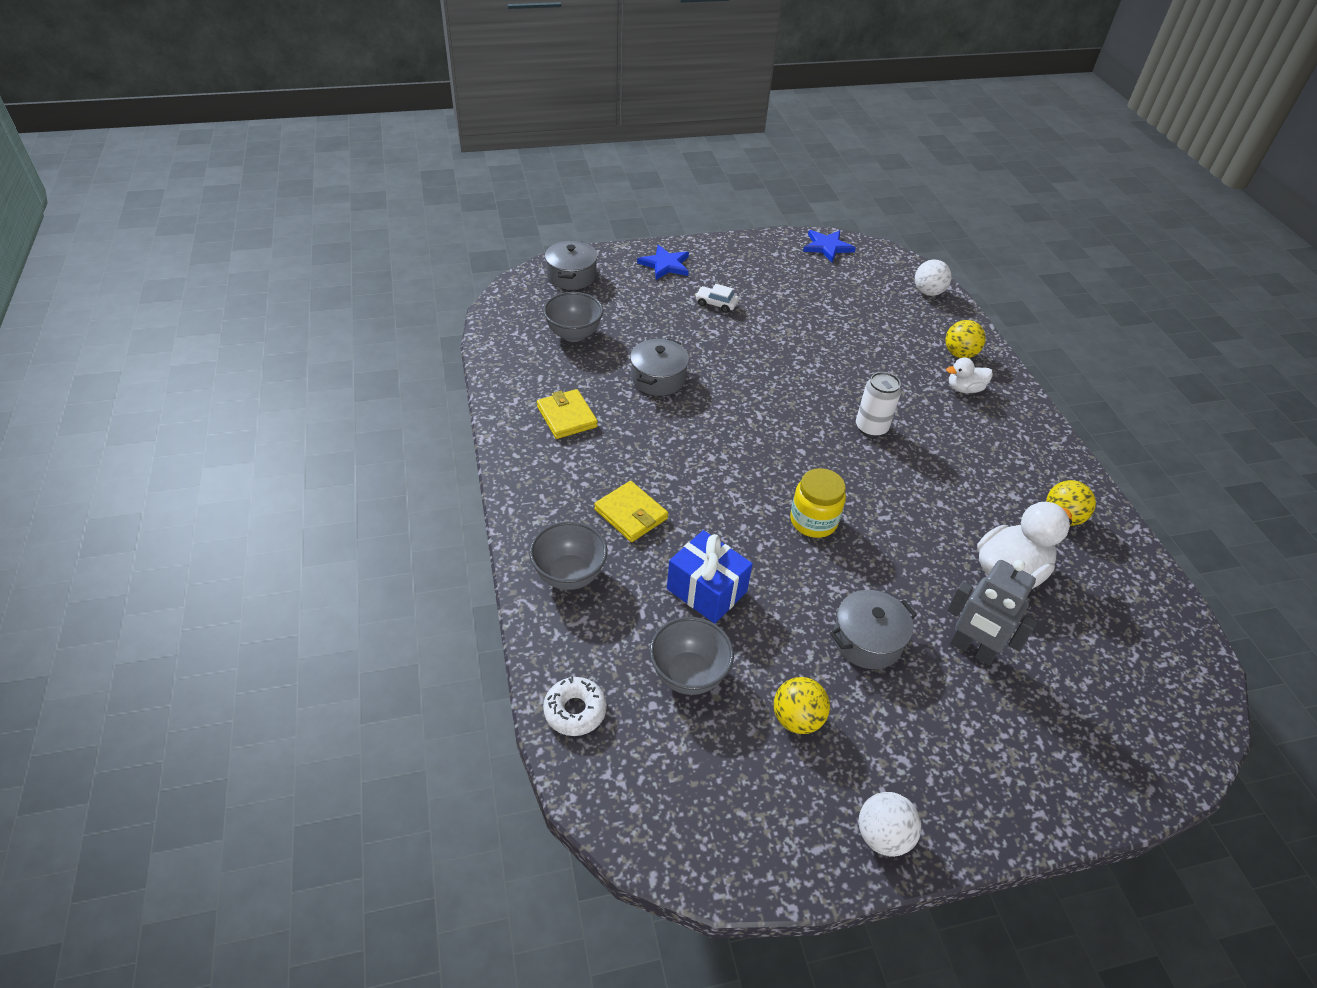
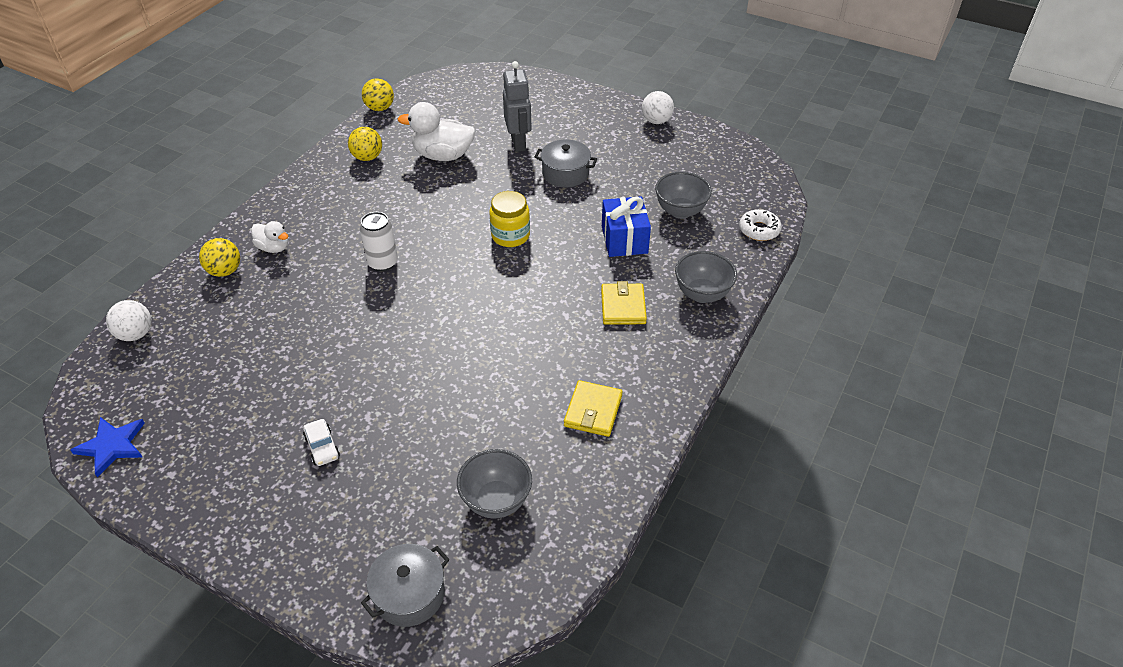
camera: 135 degrees left, 0 degrees up
grey pot [630,338,689,396] -> none
blue star [637,245,689,280] -> none
yellow ball [774,677,830,734] -> yellow ball moved to [362,78,394,111]

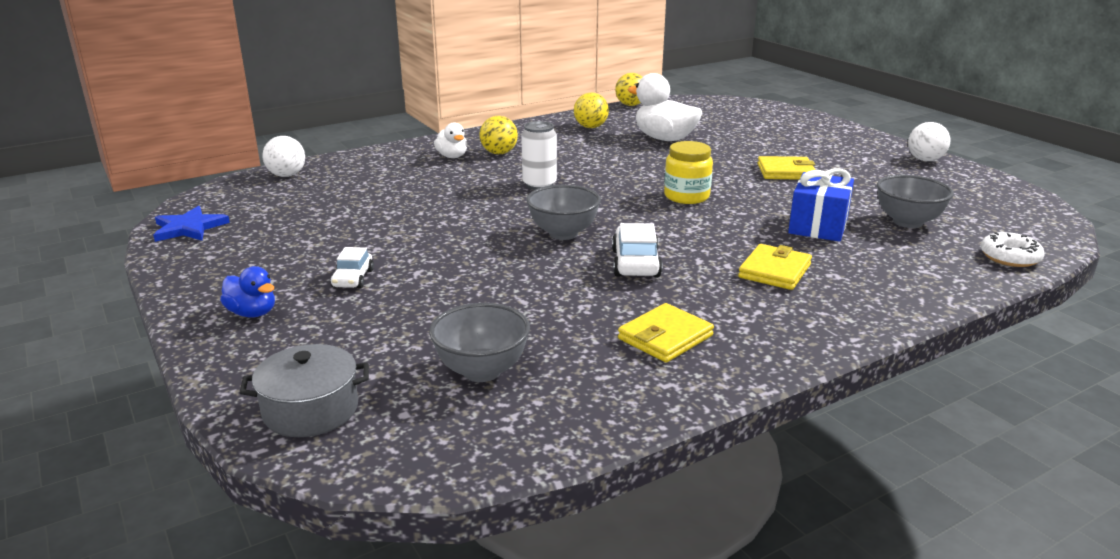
camera: 30 degrees right, 20 degrees down
yellow ball [199,238,240,277] -> yellow ball moved to [480,116,518,154]
grey robot [503,61,532,152] -> none
grey pot [535,140,597,187] -> yellow wallet [757,156,815,180]
grey bowl [675,251,737,303] -> grey bowl moved to [526,185,601,240]
none -> blue duck [220,266,275,318]
none -> white car [612,223,663,277]

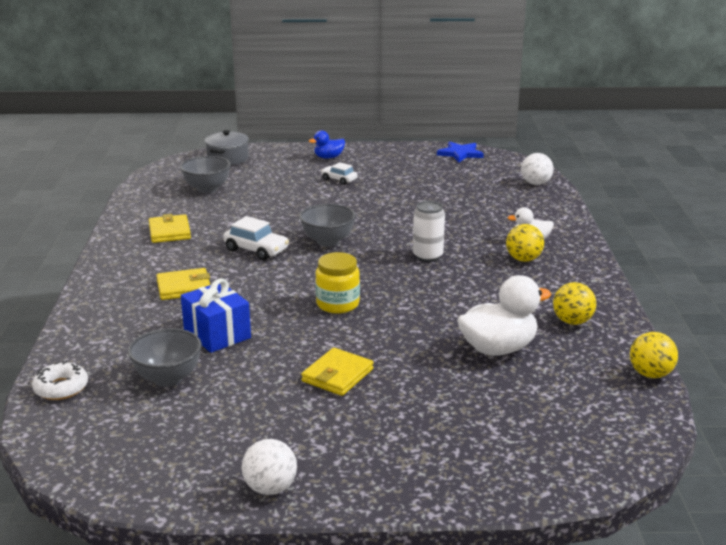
camera: 120 degrees right, 0 degrees up
yellow wallet [738,244,812,290] -> yellow wallet turned 75 degrees counterclockwise [156,268,210,300]

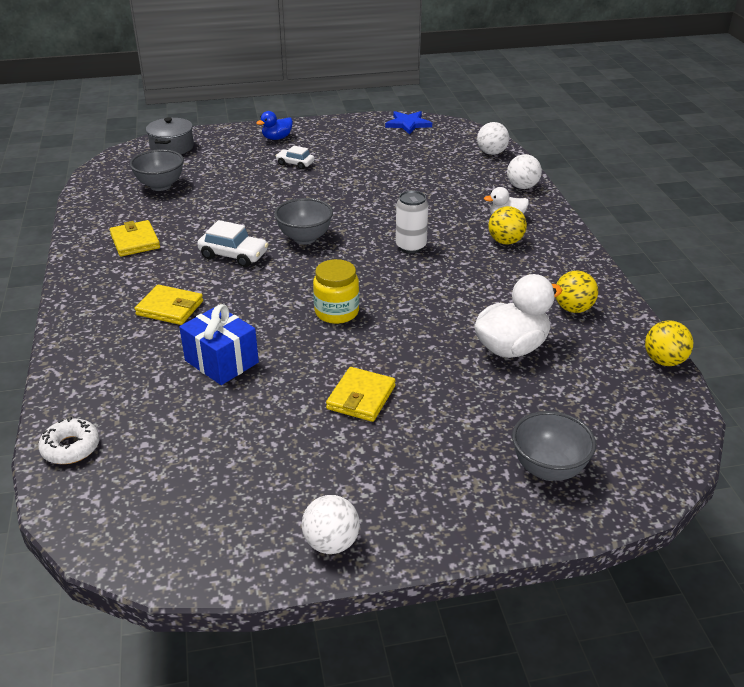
camera: 10 degrees left, 10 degrees up
grey bowl [128,328,202,387] -> grey bowl moved to [512,411,596,481]
yellow wallet [156,268,210,300] -> yellow wallet turned 45 degrees clockwise [135,285,203,325]
none -> white ball [507,154,542,189]

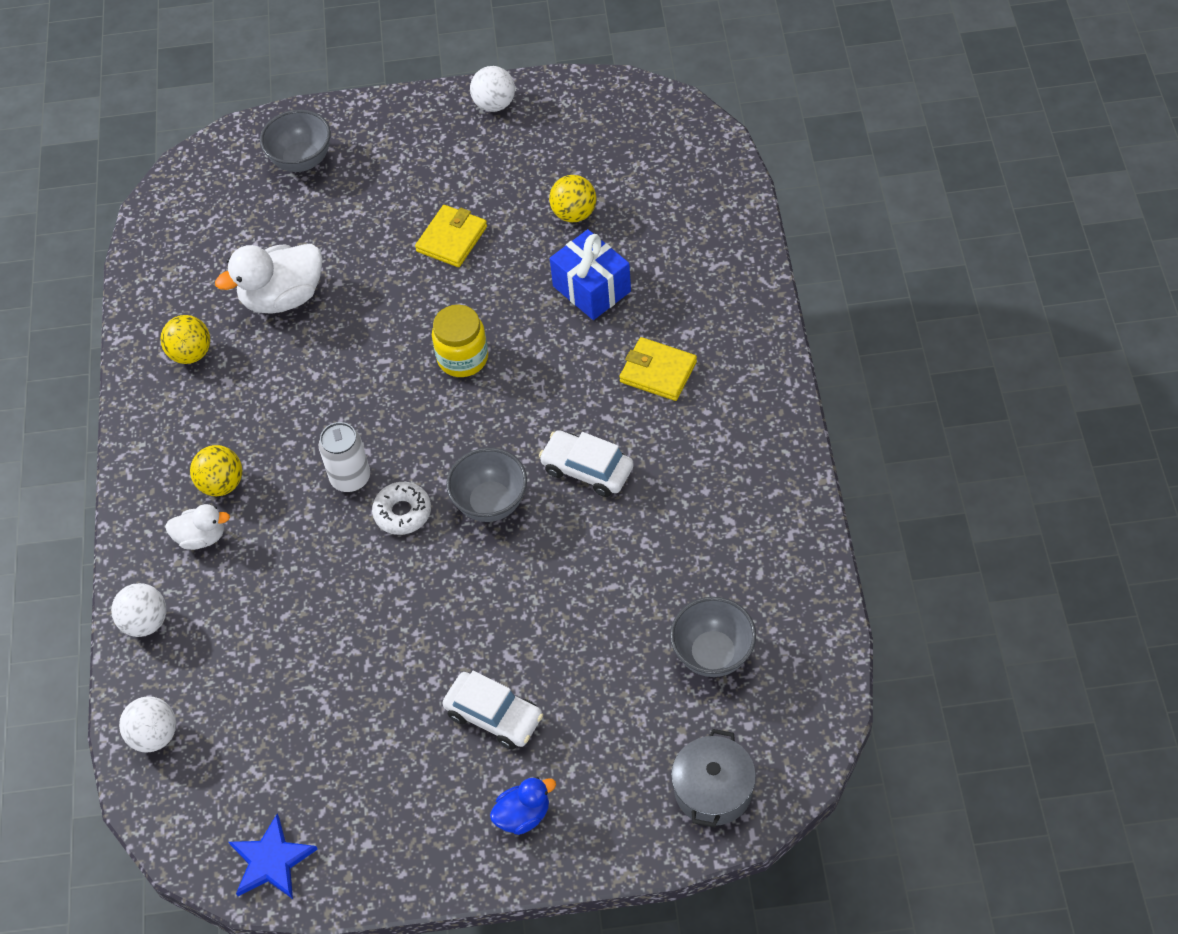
camera: 170 degrees left, 20 degrees up
white donut [38,417,100,464] -> white donut moved to [372,482,431,535]
yellow wallet [110,220,160,257] -> none
white car [276,146,314,169] -> white car [443,671,543,749], size x1.53
yellow ball [645,320,693,366] -> yellow ball moved to [549,175,597,222]

